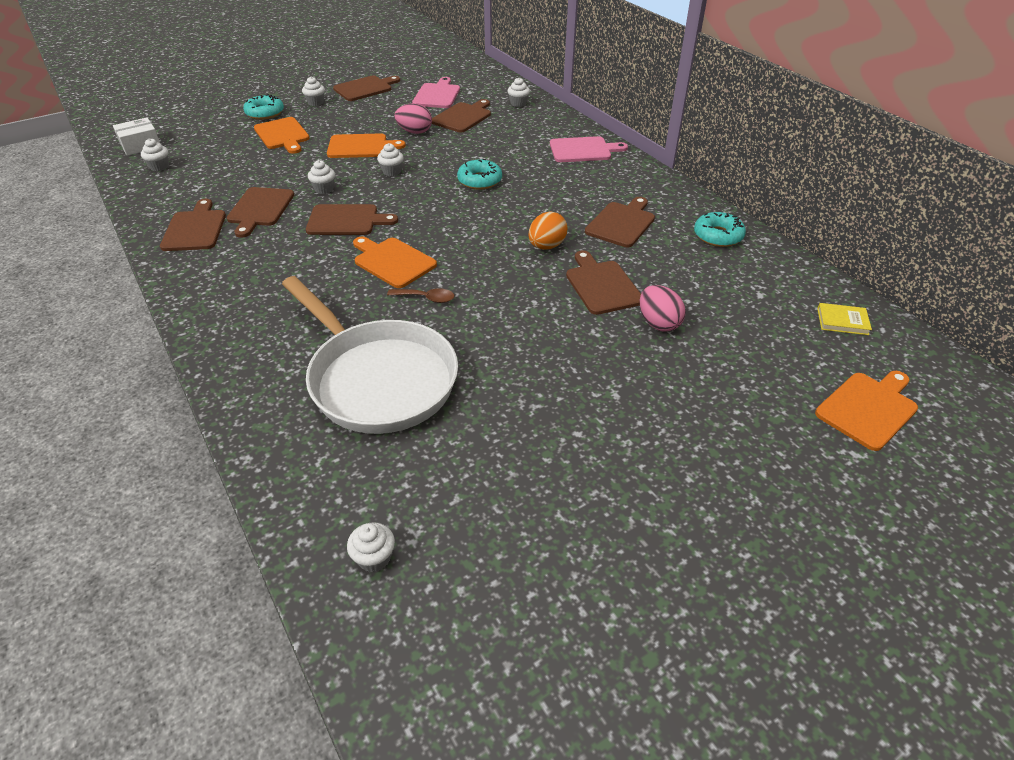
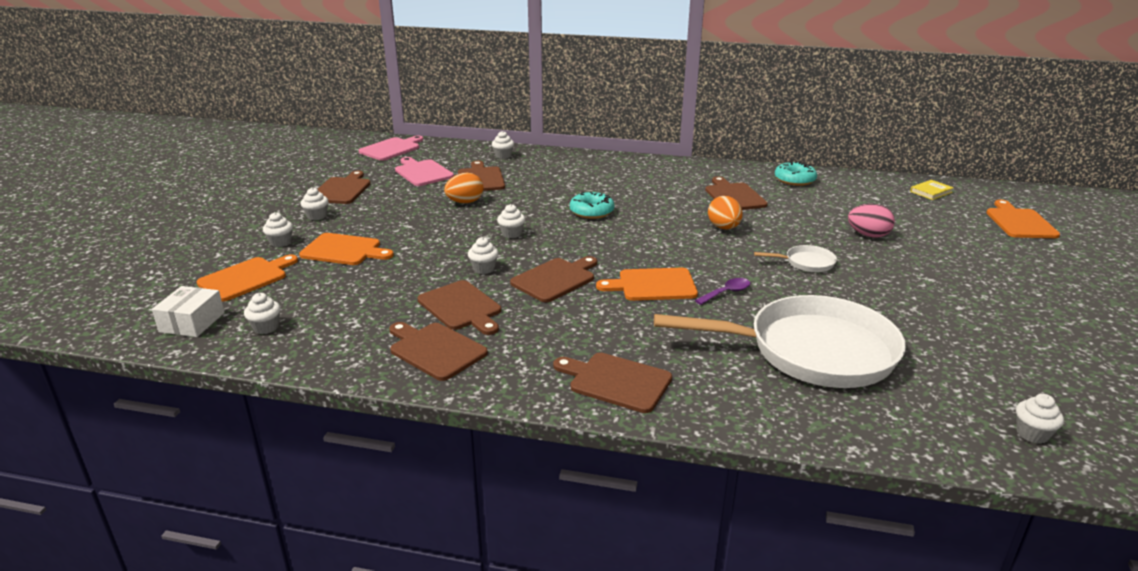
camera: 45 degrees left, 15 degrees down
turquoise donut [243,94,284,120] -> white cupcake [263,212,293,247]
orange cutting board [327,133,406,158] -> orange cutting board moved to [196,254,298,302]
brown spoon [387,288,454,303] -> purple spoon [695,278,750,305]
pink egg [394,104,432,134] -> orange egg [444,173,483,203]
pink cutting board [550,136,628,162] -> pink cutting board moved to [359,135,423,161]
brown cutting board [566,250,641,315] -> brown cutting board moved to [553,353,672,413]
none -> white pan [754,245,837,272]

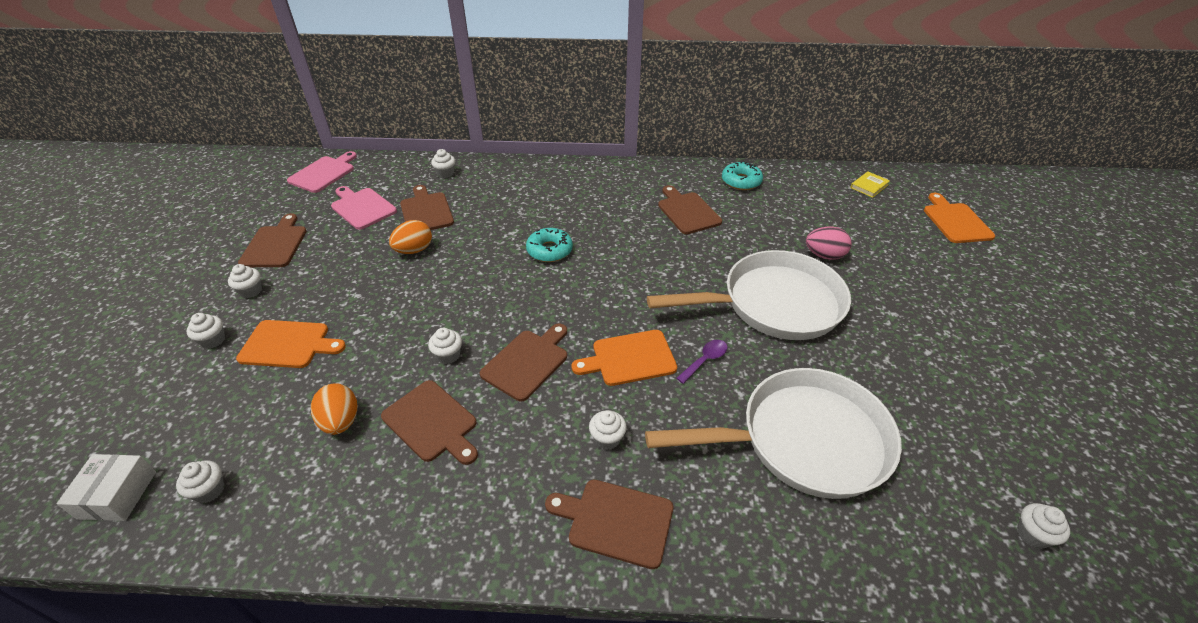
camera: 10 degrees left, 15 degrees up
orange cutting board [196,254,298,302] -> none
brown cutting board [389,322,488,381] -> none
white cupcake [497,204,525,238] -> white cupcake moved to [589,410,627,450]
orange egg [708,196,743,229] -> orange egg moved to [311,383,357,435]
white pan [754,245,837,272] -> white pan [647,250,851,340], size x2.47

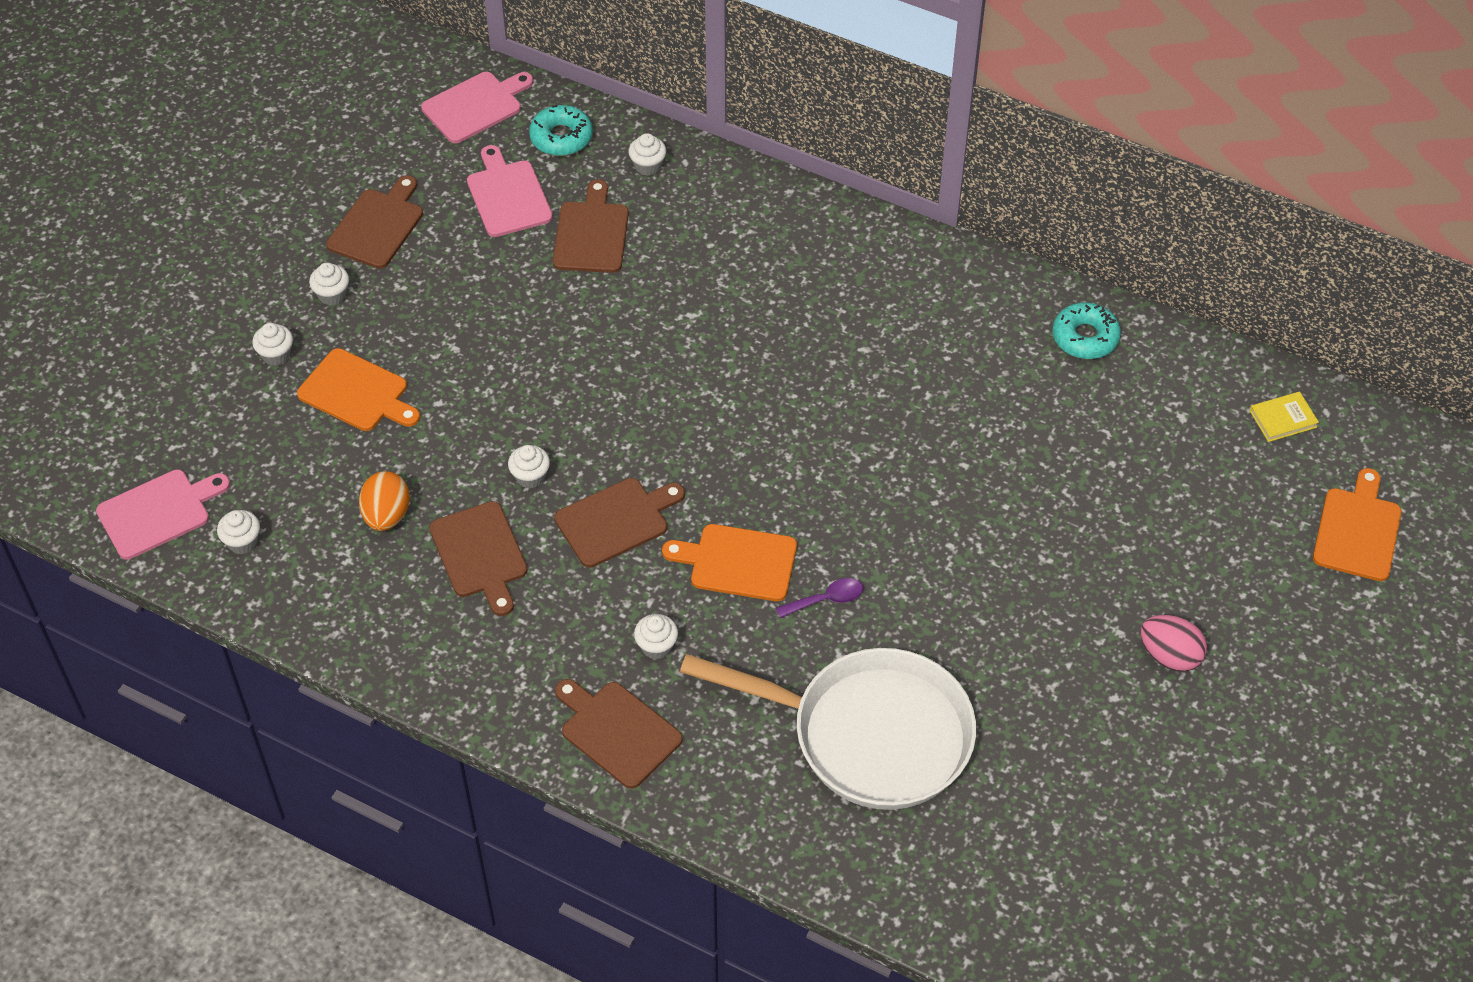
camera: 25 degrees right, 10 degrees up
white box [57,454,156,521] -> pink cutting board [96,470,230,560]
orange egg [389,220,432,254] -> none
turquoise donut [526,228,573,262] -> turquoise donut moved to [529,105,593,156]
white pan [647,250,851,340] -> none
brown cutting board [658,185,722,234] -> none
pink egg [806,226,852,260] -> pink egg moved to [1141,615,1207,672]
white cupcake [1017,503,1070,549] -> none

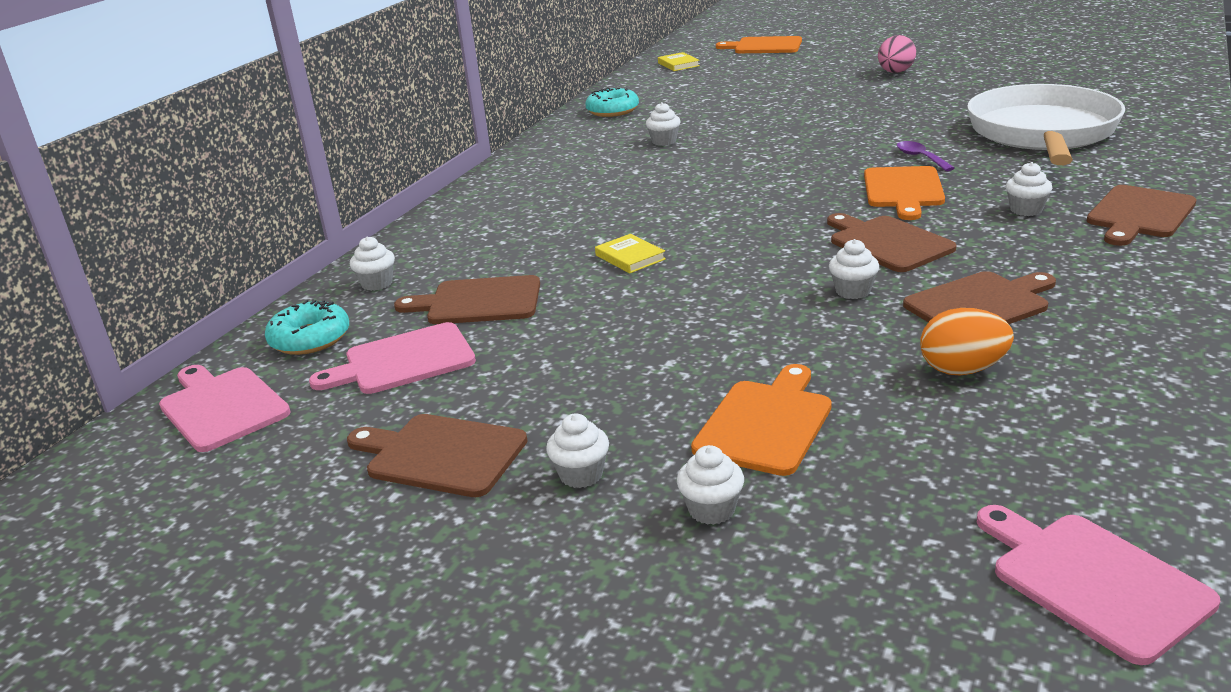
camera: 90 degrees left, 25 degrees down
white cupcake [217,510,260,554] -> white cupcake moved to [646,102,681,146]
none -> yellow book [595,234,666,273]

